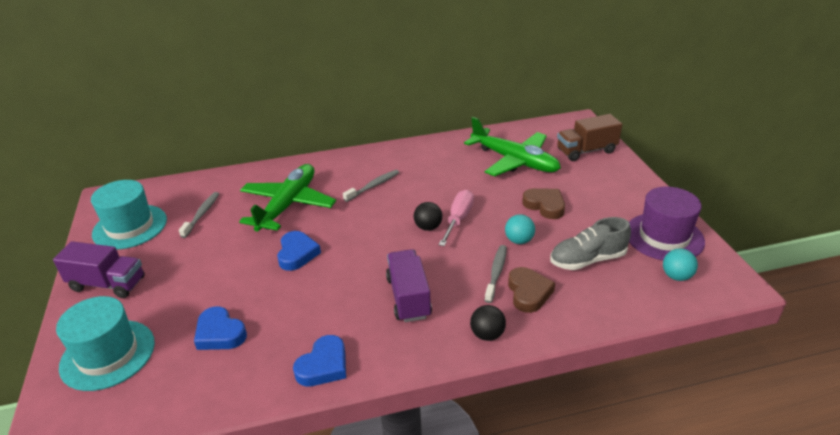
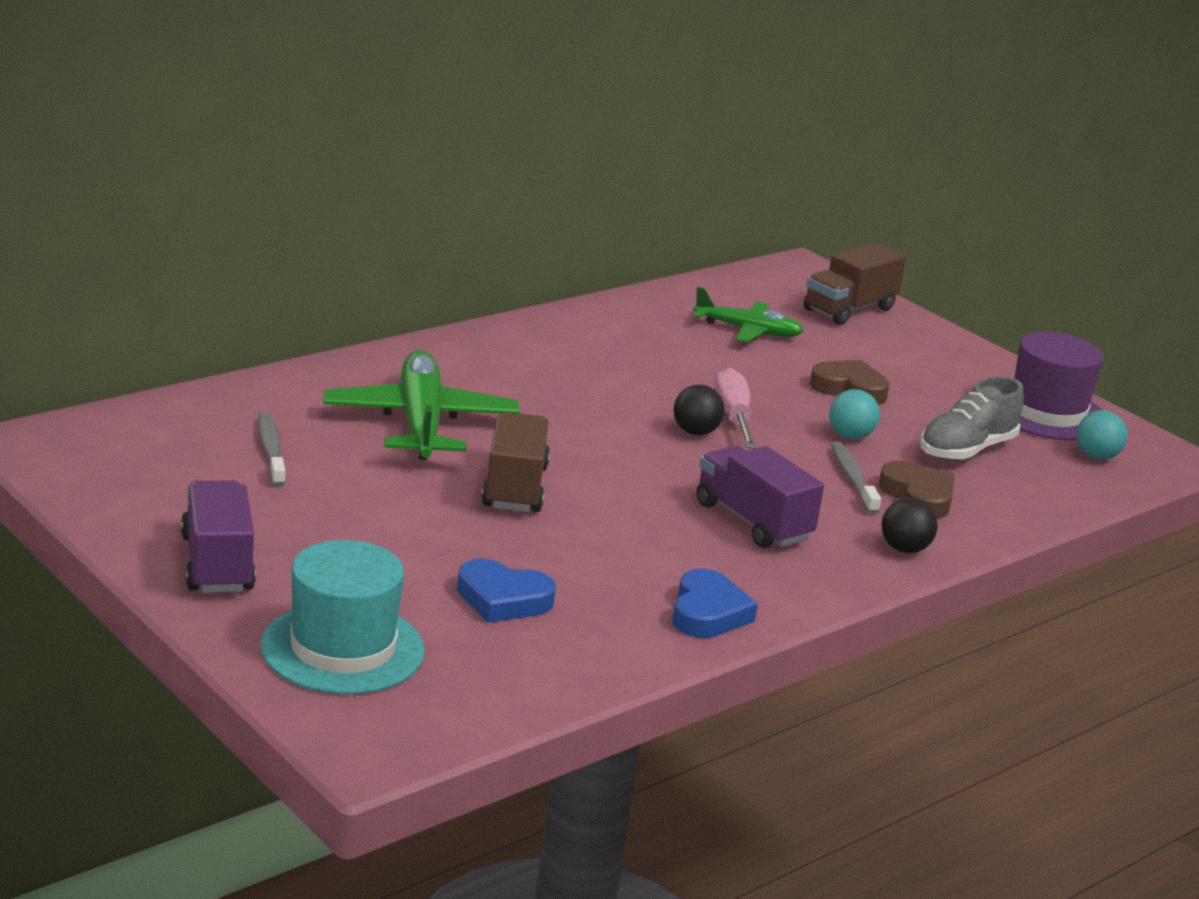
camera: 30 degrees left, 10 degrees down
purple truck [53,241,145,298] -> purple truck turned 90 degrees counterclockwise [181,481,256,593]
turquoise hat [91,180,167,249] -> none
blue heart [277,231,321,271] -> brown truck [482,412,550,512]
grey toothbrush [343,170,399,202] -> none
green plane [464,117,561,177] -> green plane [693,287,804,342], size x0.59

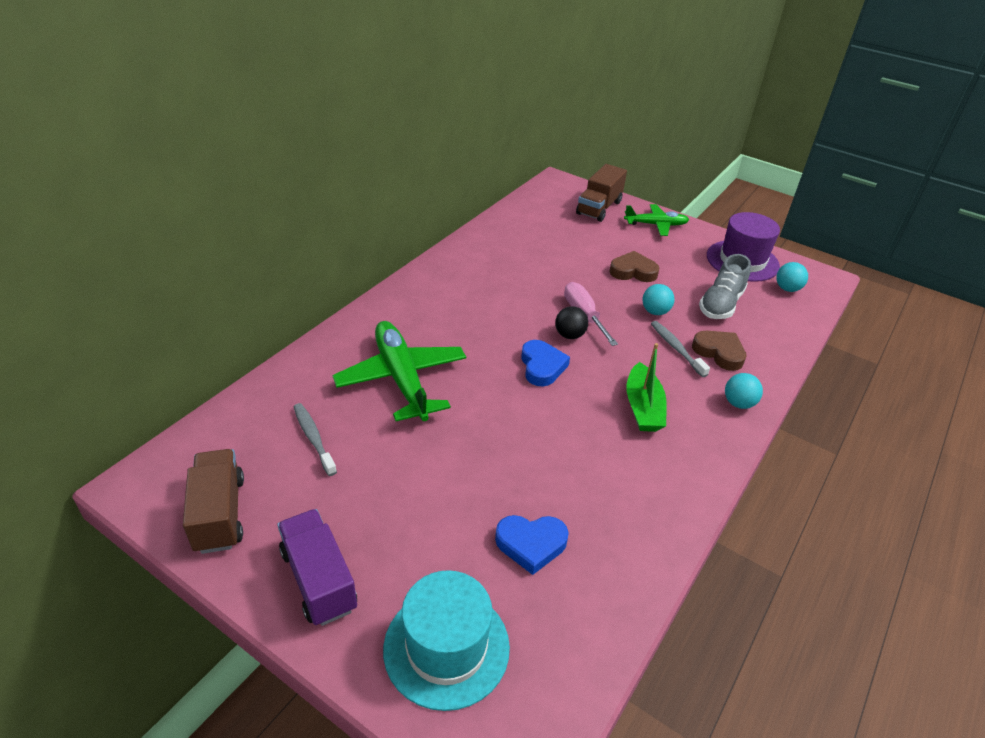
camera: 15 degrees left, 15 degrees up
brown truck [482,412,550,512] -> brown truck moved to [183,449,244,554]
blue heart [672,568,758,638] -> blue heart moved to [521,340,570,386]
green plane [693,287,804,342] -> green plane moved to [624,204,689,236]
purple truck [696,446,824,548] -> green boat [626,343,667,432]
black ball [882,498,938,553] -> turquoise ball [725,373,763,409]

